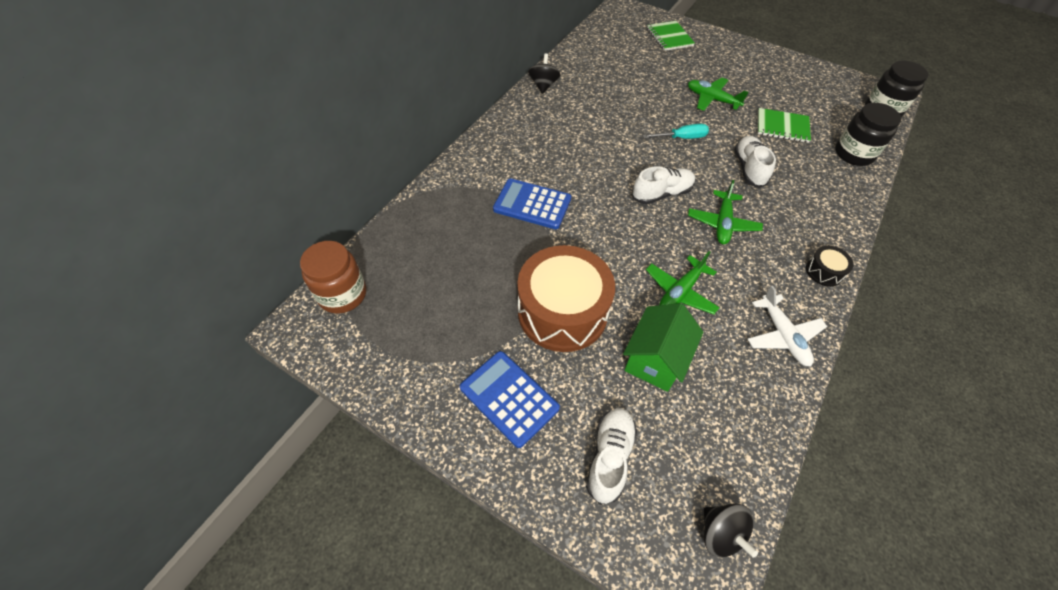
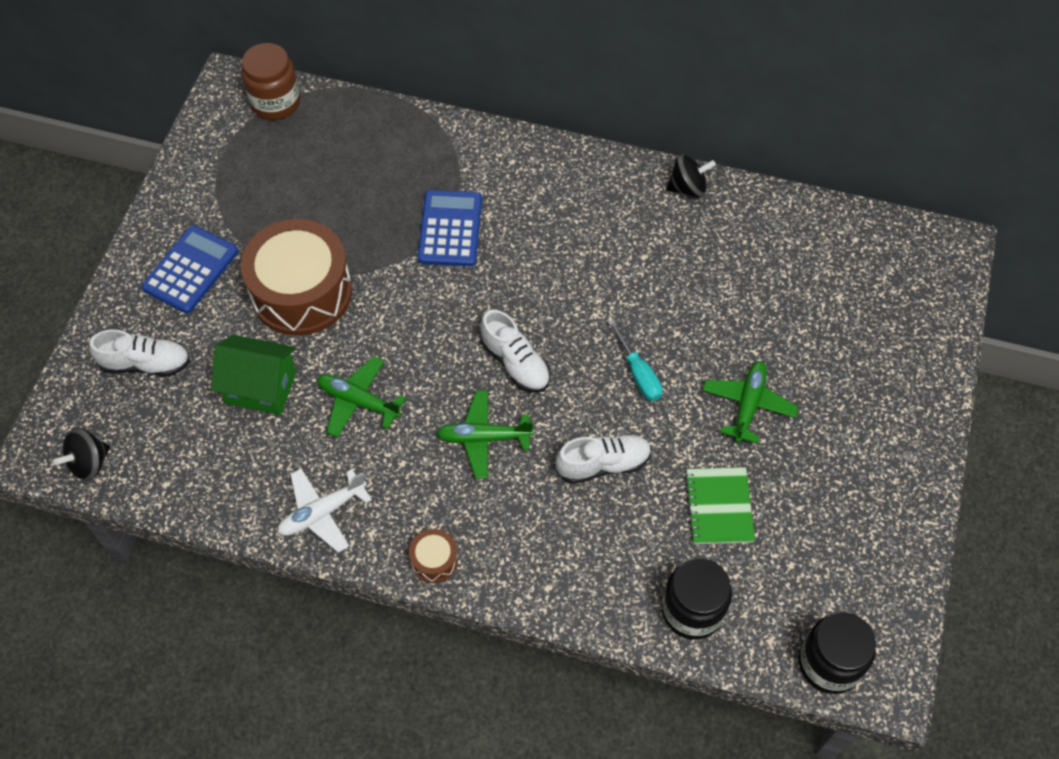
camera: 75 degrees right, 5 degrees up
green notebook [647,21,695,51] -> none
black drum [806,246,854,287] -> brown drum [409,529,458,583]

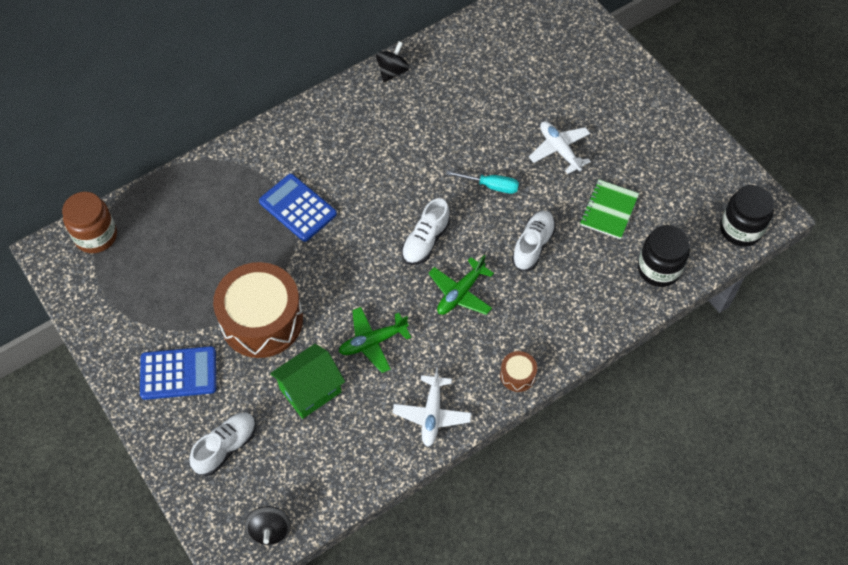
camera: 50 degrees left, 0 degrees up
blue calculator [141,225,239,313] -> blue calculator turned 105 degrees clockwise [140,346,216,400]
white shoe [480,310,550,393] -> white shoe turned 120 degrees clockwise [402,198,450,265]
green notebook [685,467,755,544] -> green notebook turned 75 degrees clockwise [580,180,639,239]
green plane [702,361,799,444] -> white plane [529,121,591,174]

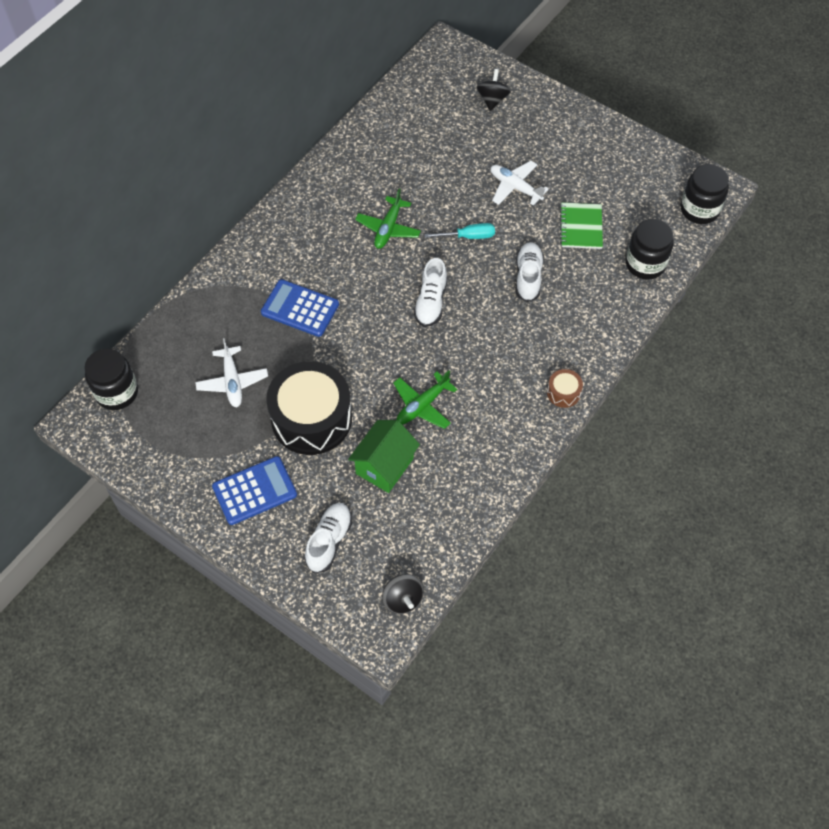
camera: 20 degrees left, 0 degrees up
brown jar [62,192,117,253] -> black jar [85,349,138,410]
brown drum [213,262,303,358] -> black drum [266,361,352,455]
black spinning top [376,42,409,82] -> black spinning top moved to [477,69,511,111]
white plane [393,367,471,447] -> white plane moved to [195,338,268,407]
green plane [428,255,494,315] -> green plane moved to [355,188,421,249]

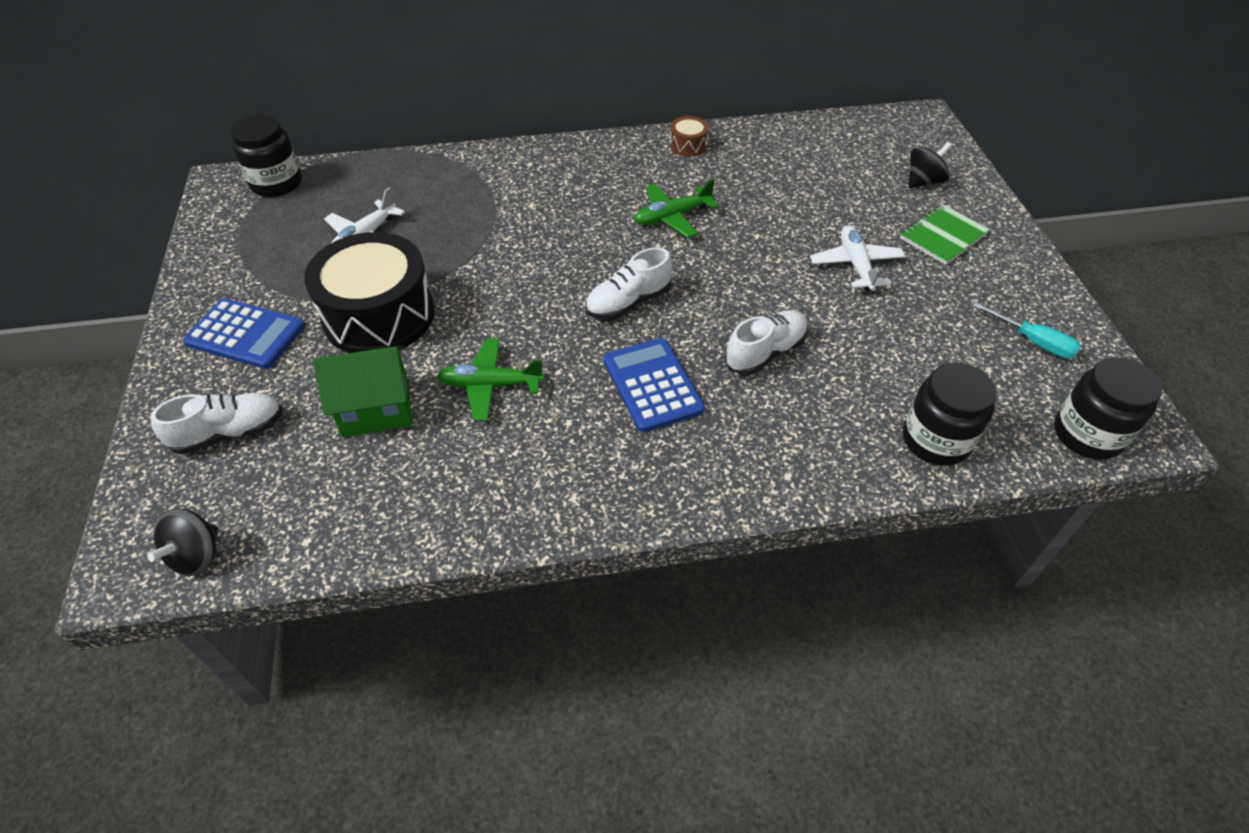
camera: 45 degrees right, 10 degrees down
blue calculator [261,279,339,337] -> blue calculator moved to [603,338,705,432]
turquoise screwdriver [425,223,495,239] -> turquoise screwdriver moved to [972,302,1081,359]
brown drum [547,369,583,408] -> brown drum moved to [670,116,709,156]
green notebook [560,203,603,249] -> green notebook moved to [900,204,990,265]

